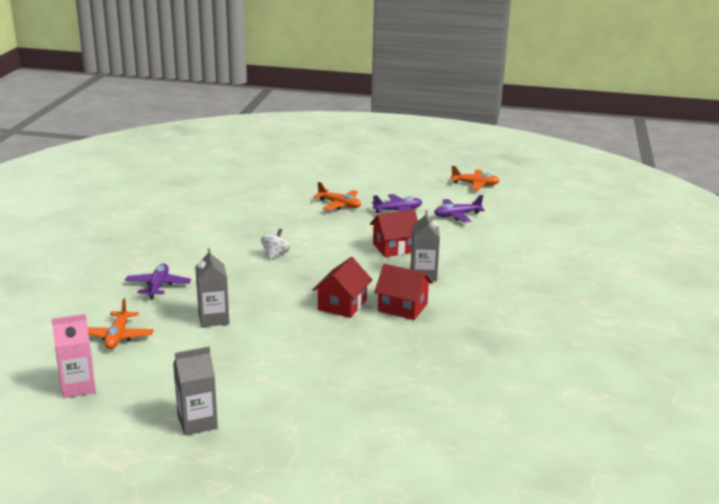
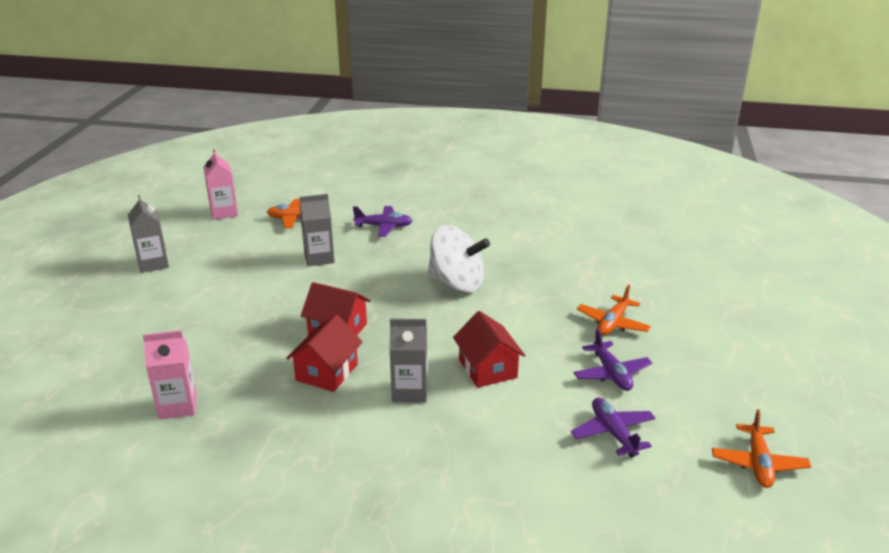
camera: 90 degrees right, 5 degrees up
white spinning top [261,229,290,260] -> white spinning top [427,225,490,293], size x2.05
none -> pink carton [143,330,197,419]

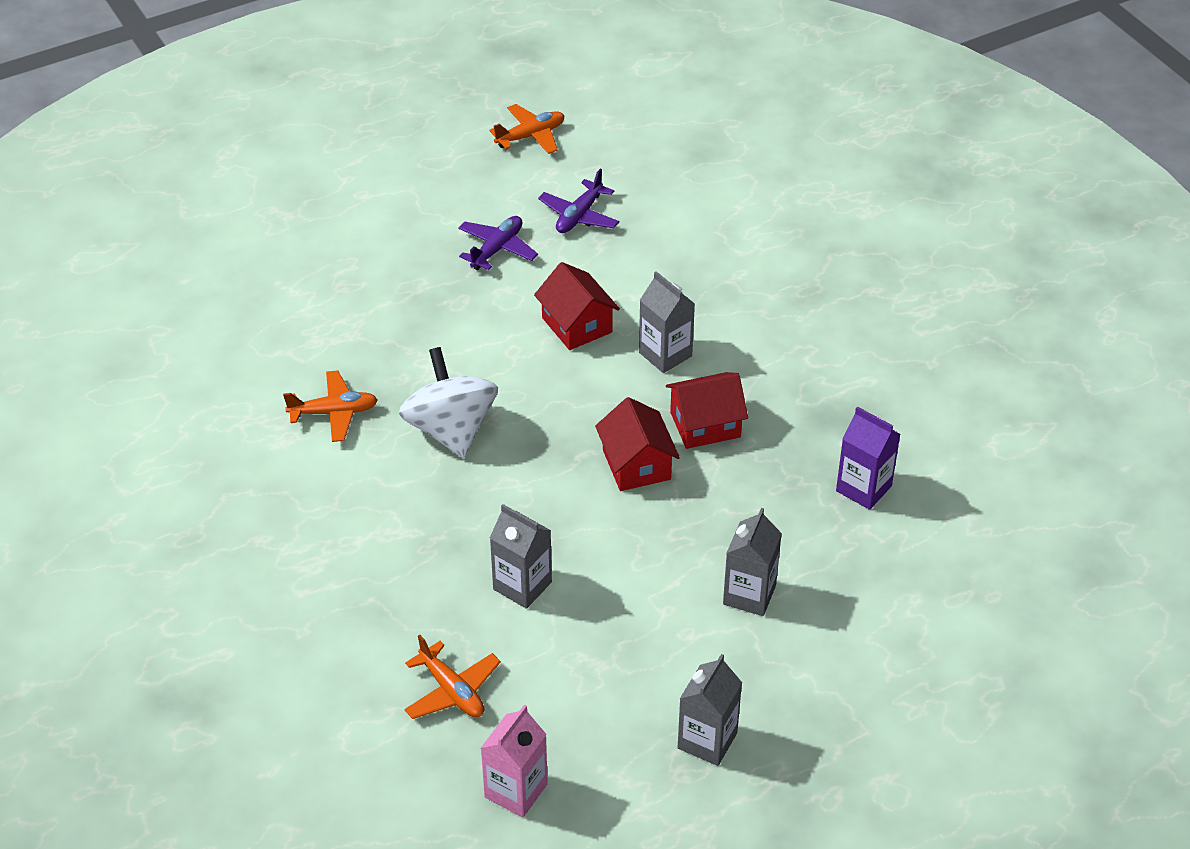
camera: 130 degrees left, 15 degrees up
pink carton [143,330,197,419] -> purple carton [836,406,900,510]
purple plane [353,206,413,237] -> none
red house [453,311,526,388] -> red house turned 60 degrees counterclockwise [534,262,620,350]
orange plane [577,285,651,336] -> orange plane moved to [283,370,378,442]
none -> grey carton [723,508,782,616]

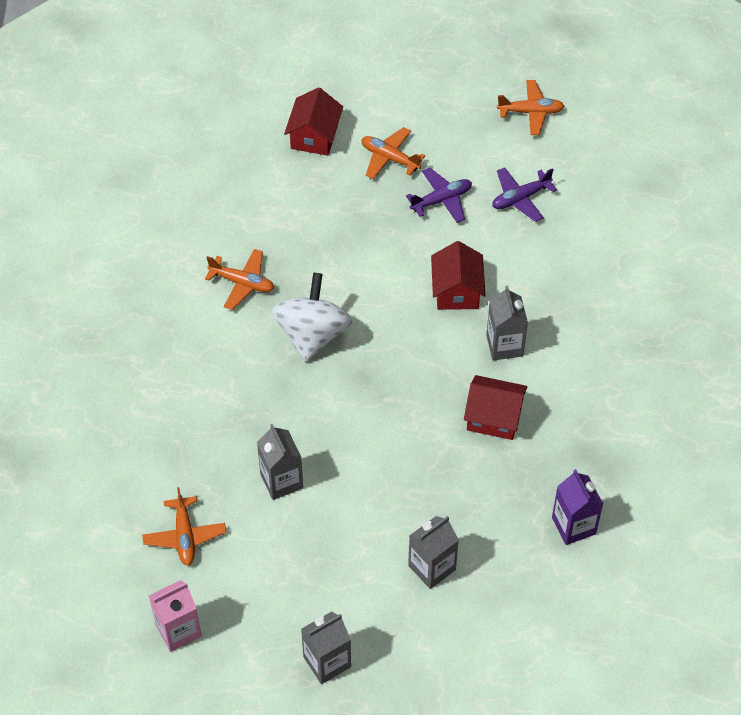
camera: 30 degrees right, 10 degrees up
red house [595,397,680,491] -> red house moved to [284,87,343,156]
none -> orange plane [361,127,425,179]

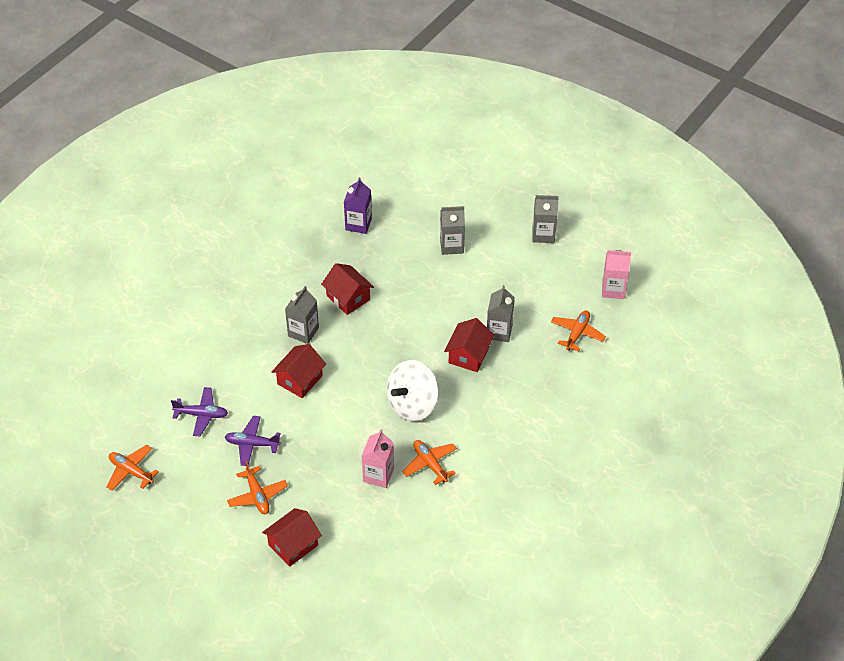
camera: 145 degrees left, 5 degrees down
none -> pink carton [362,429,394,488]
none -> red house [444,318,494,372]

